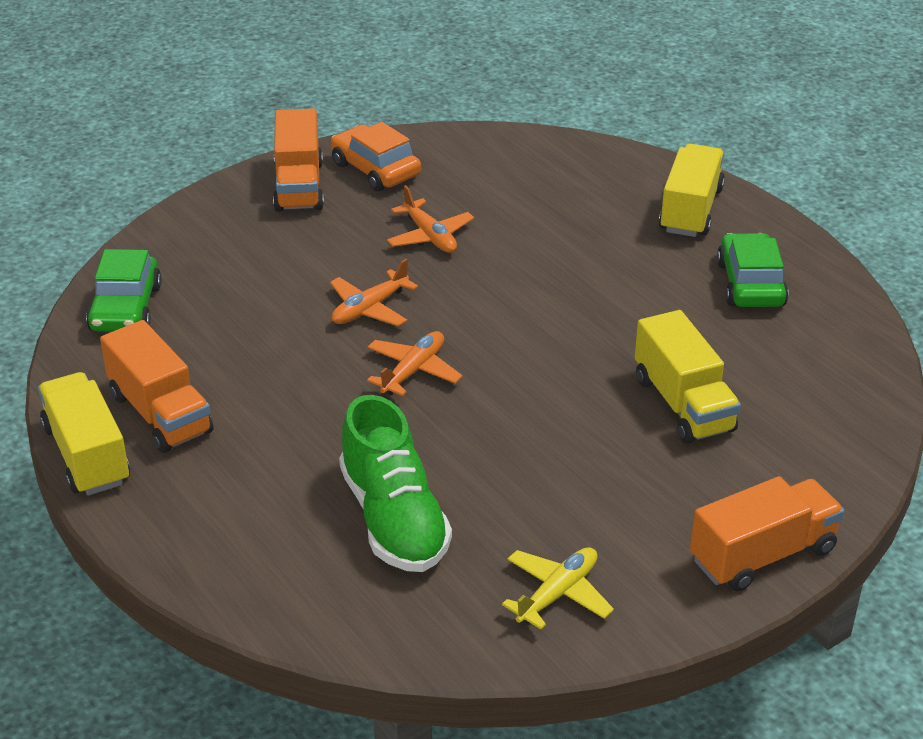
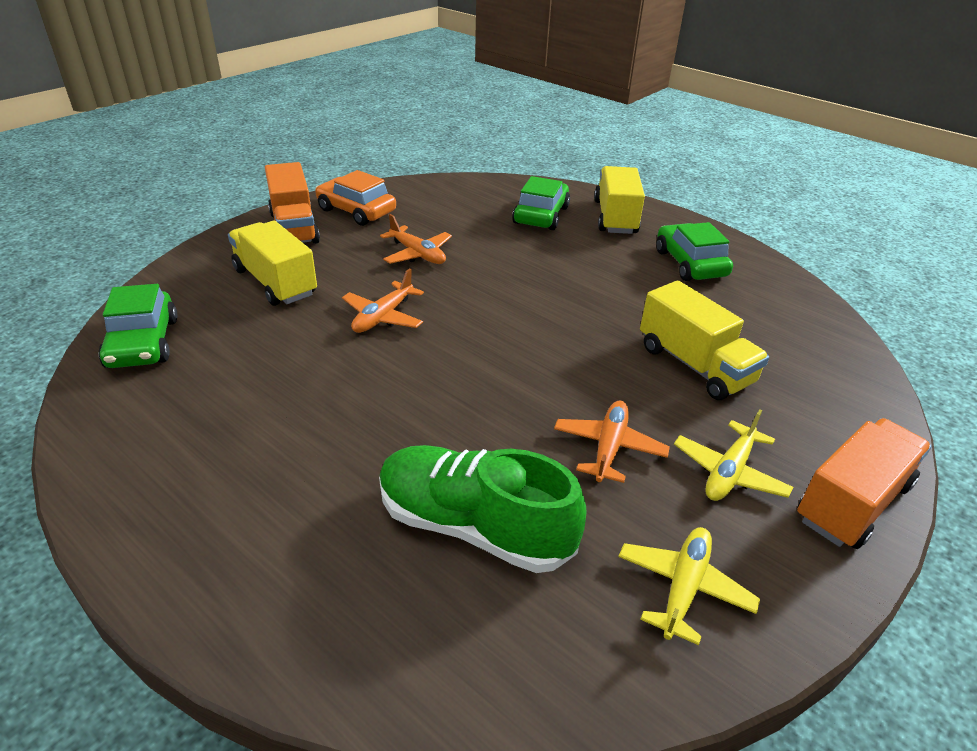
camera: 15 degrees left, 0 degrees up
yellow truck [38,372,130,495] -> yellow truck moved to [228,221,317,306]
orange truck [100,320,213,453] -> none
green shoe [339,395,452,572] -> green shoe turned 150 degrees clockwise [379,445,587,573]
orange plane [367,331,463,396] -> orange plane moved to [554,401,670,483]
none -> green car [512,176,570,230]
none -> yellow plane [674,409,793,501]

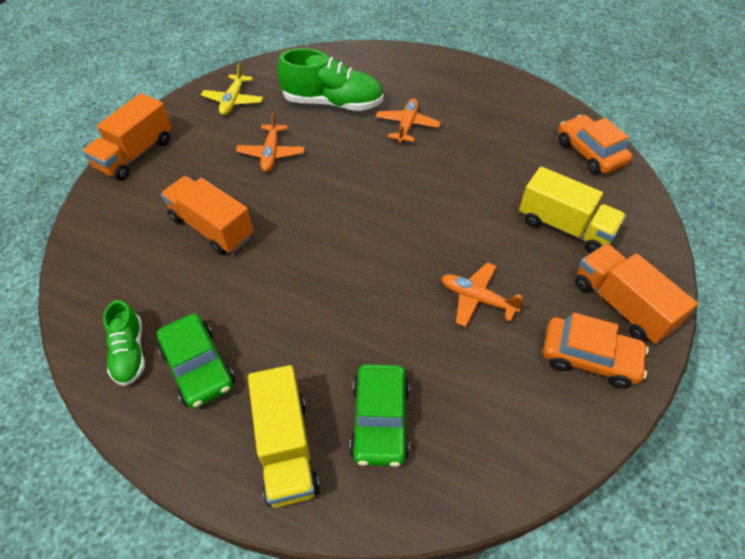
camera: 165 degrees right, 15 degrees up
green car [98,284,178,368] -> orange car [558,115,632,174]
orange plane [342,268,424,333] -> orange plane moved to [376,98,441,143]
yellow truck [640,280,769,400] -> orange truck [161,176,254,255]
yellow plane [674,409,793,501] -> none
none -> green shoe [103,300,145,386]

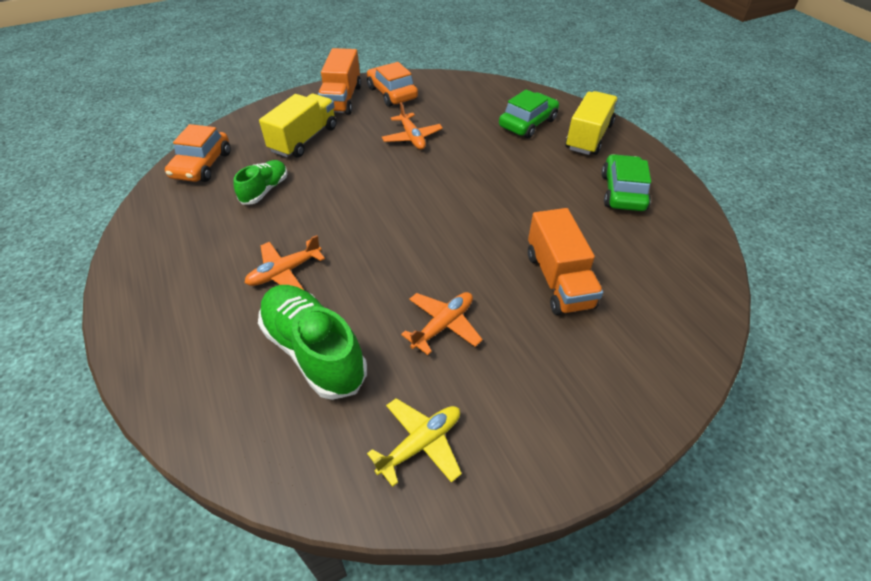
camera: 140 degrees left, 5 degrees down
orange truck [82,93,172,180] -> none
green shoe [103,300,145,386] -> green shoe moved to [234,160,288,205]
yellow truck [519,167,626,253] -> yellow truck turned 45 degrees clockwise [259,94,337,157]

